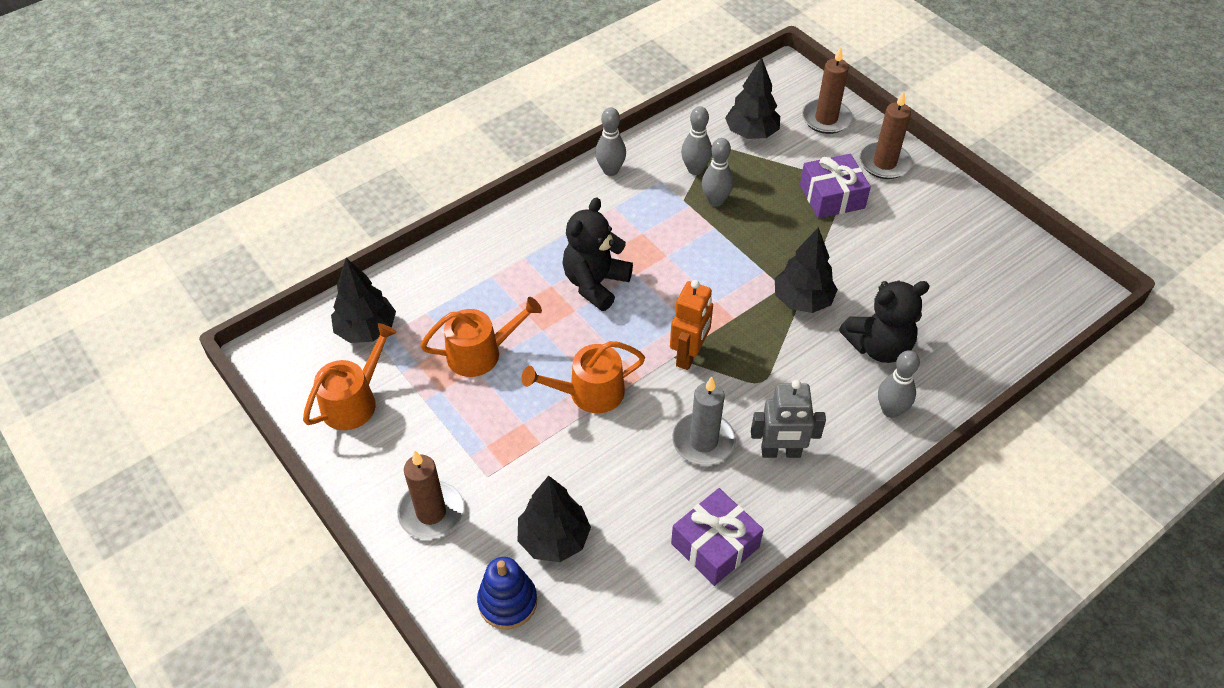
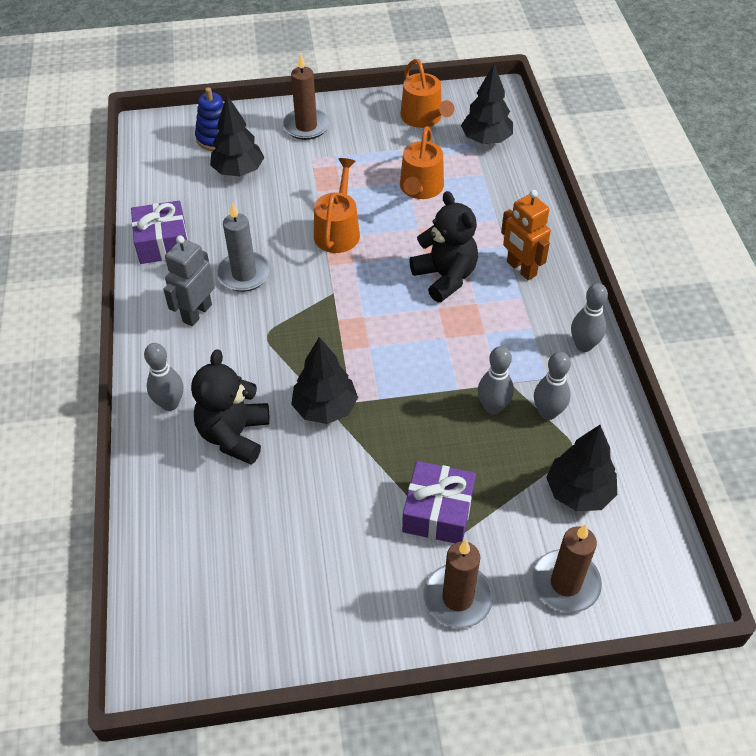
camera: 120 degrees right, 0 degrees up
orange robot [670,280,713,370] -> orange robot moved to [501,190,551,280]

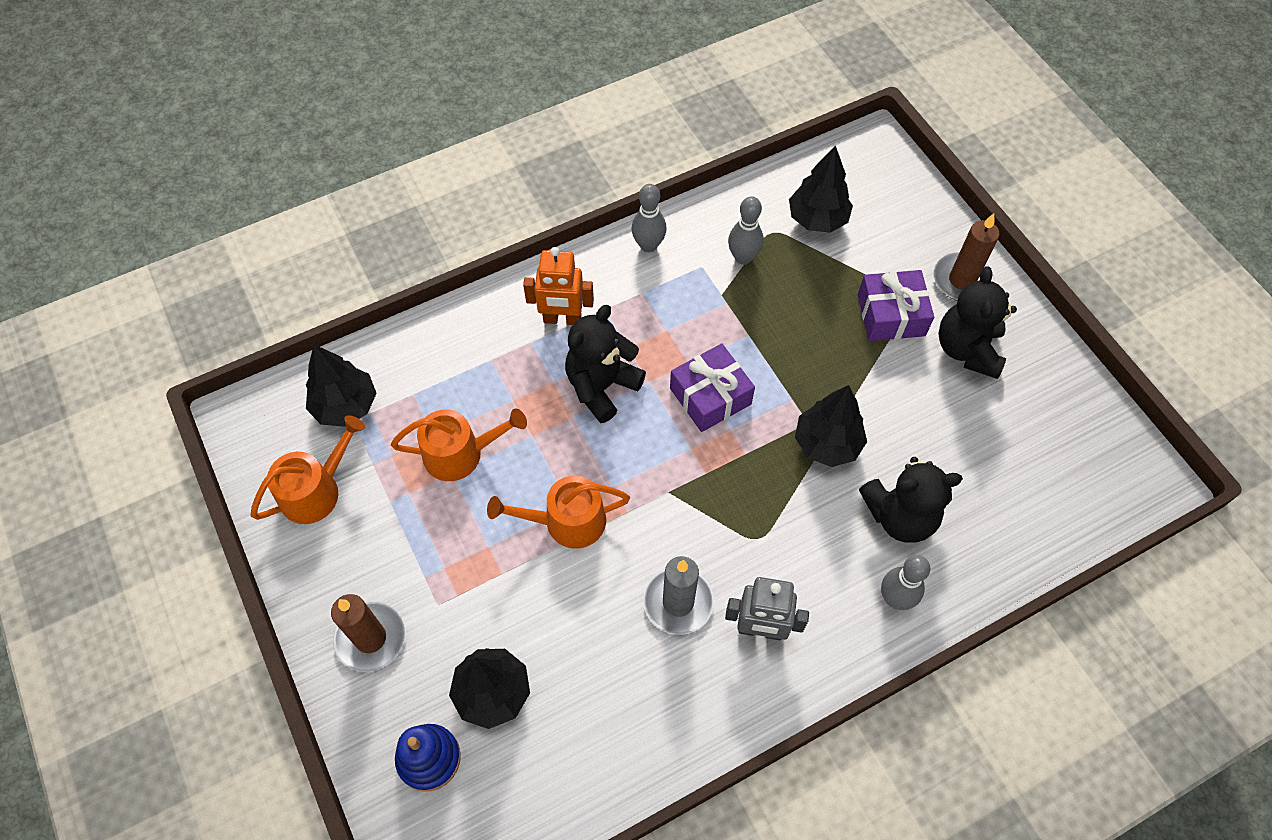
camera: 110 degrees left, 10 degrees up
purple gift [131,201,188,264] -> purple gift moved to [670,343,755,432]
grey bowling pin [478,346,514,414] -> none
orange robot [501,190,551,280] -> orange robot turned 60 degrees clockwise [523,247,594,325]
brown candle [532,524,602,613] -> none
none -> black teddy bear [938,267,1017,379]

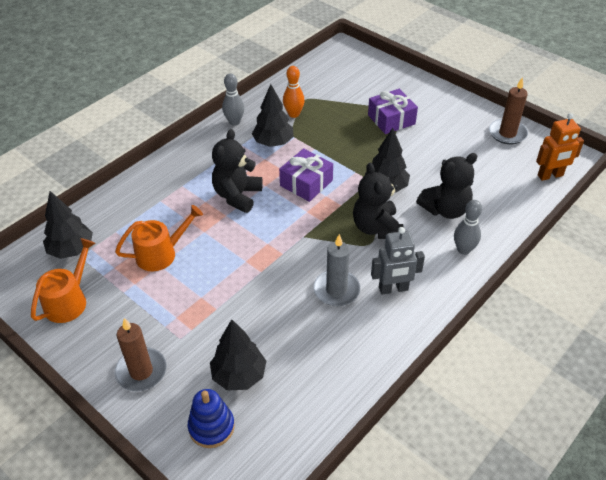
camera: 20 degrees left, 15 degrees down
orange watering can [487,476,630,549] -> none
orange robot [523,247,594,325] -> orange robot moved to [536,113,584,181]
grey bowling pin [728,196,764,265] -> orange bowling pin [283,66,305,118]
black tree [789,145,853,233] -> black tree moved to [252,84,294,147]
brown candle [934,213,999,301] -> brown candle moved to [489,77,528,144]
black teddy bear [938,267,1017,379] -> black teddy bear moved to [353,163,403,239]

